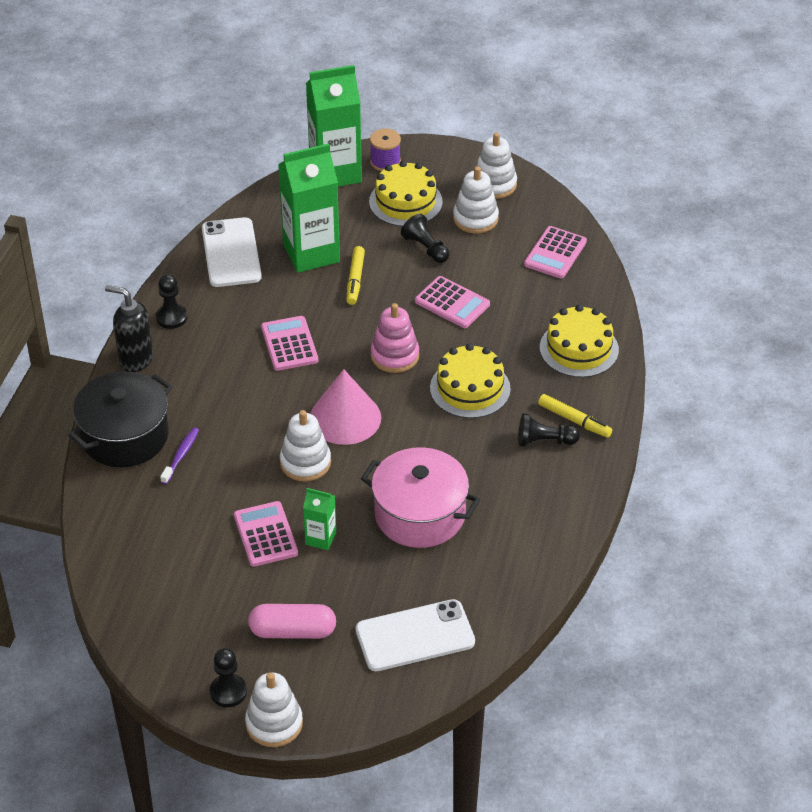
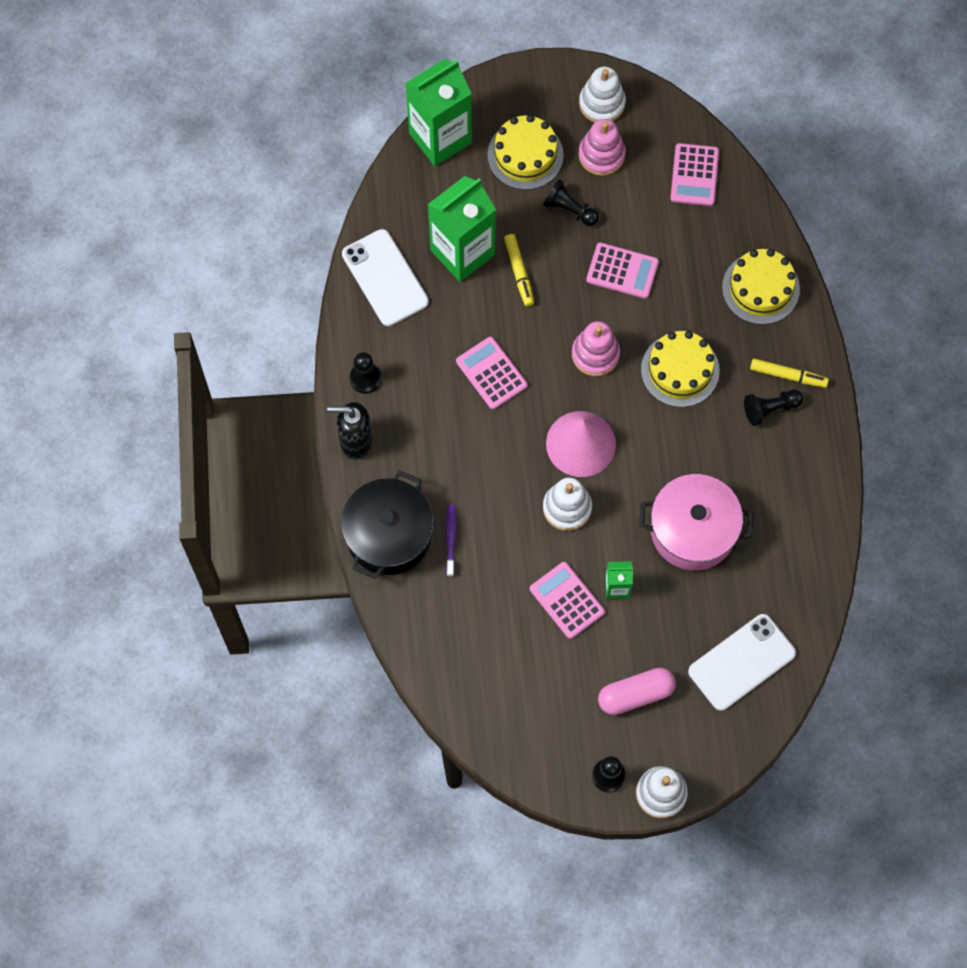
camera: 20 degrees left, 25 degrees up
purple spool [370,129,401,171] -> none
white stacking toy [453,166,499,233] -> pink stacking toy [579,119,626,176]

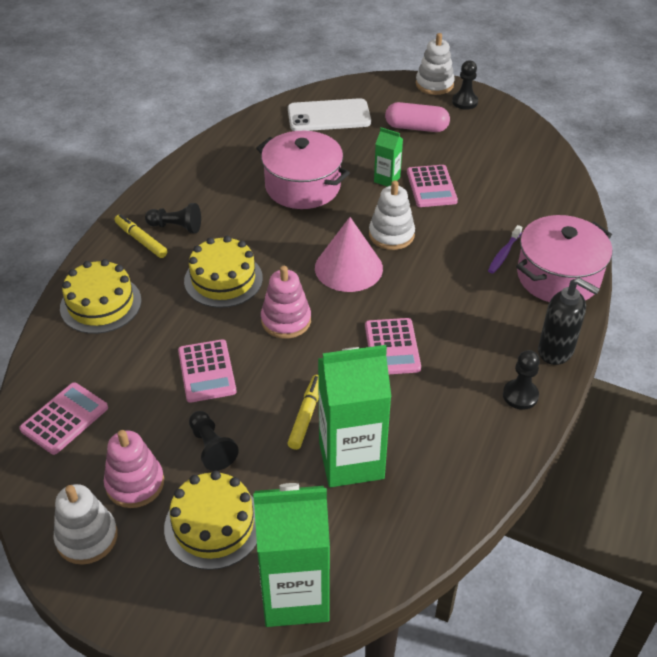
camera: 150 degrees left, 25 degrees down
black pot [341,470,433,579] -> pink pot [516,215,612,302]
white phone [342,229,429,326] -> none
pink calculator [586,243,659,299] -> pink calculator turned 150 degrees counterclockwise [178,339,237,403]

